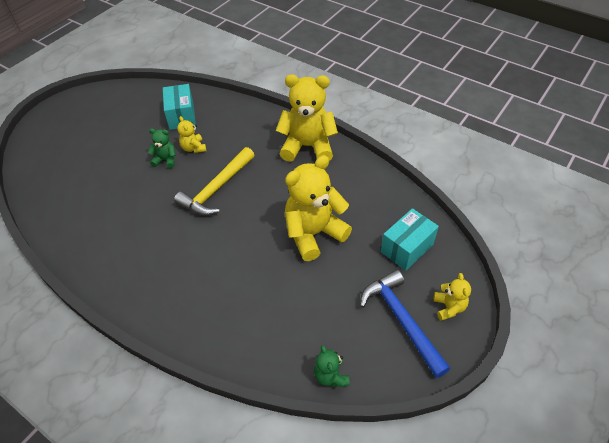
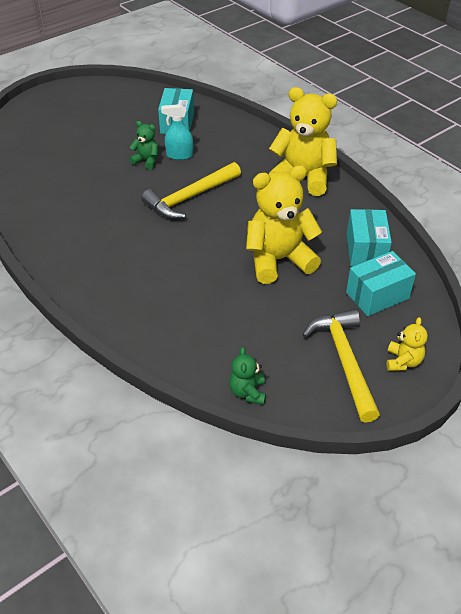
camera: 15 degrees right, 5 degrees down
yellow teddy bear [177,116,206,153] -> turquoise spray bottle [161,104,193,160]
blue hammer [360,270,450,378] -> yellow hammer [302,309,380,423]
none -> turquoise box [347,209,392,267]

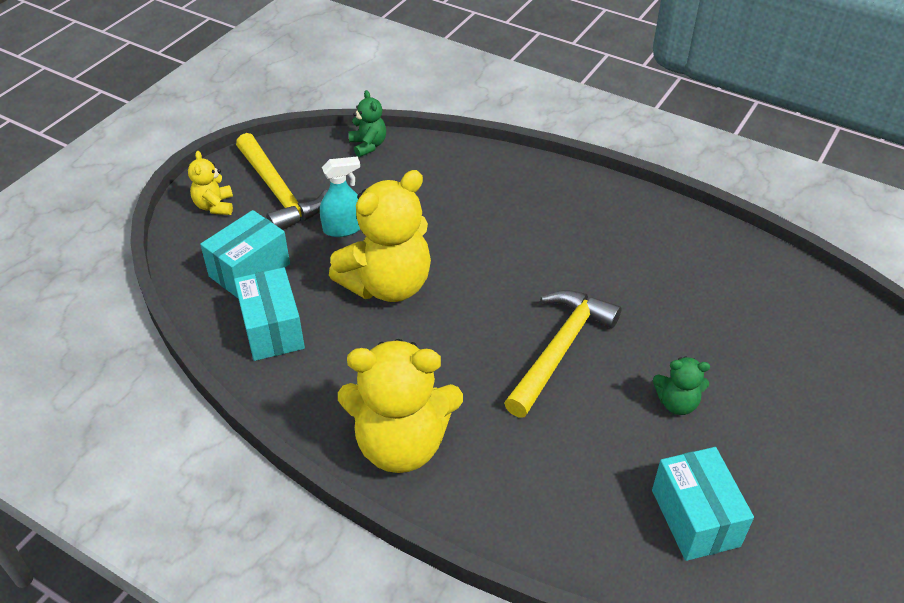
camera: 160 degrees right, 0 degrees up
turquoise spray bottle [161,104,193,160] -> turquoise spray bottle moved to [320,156,360,237]

